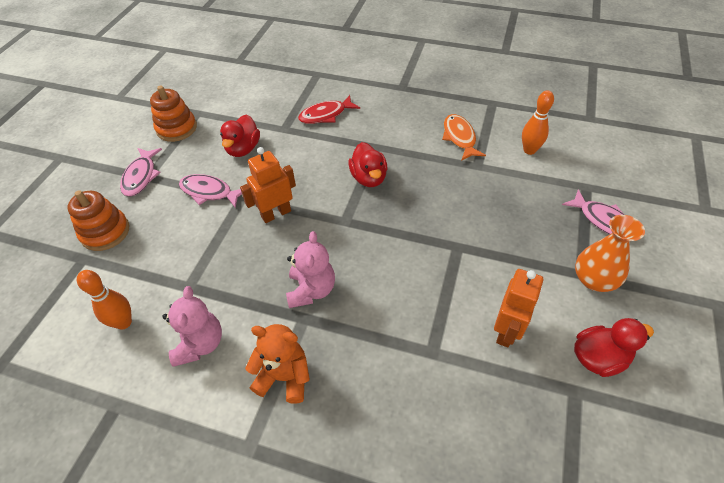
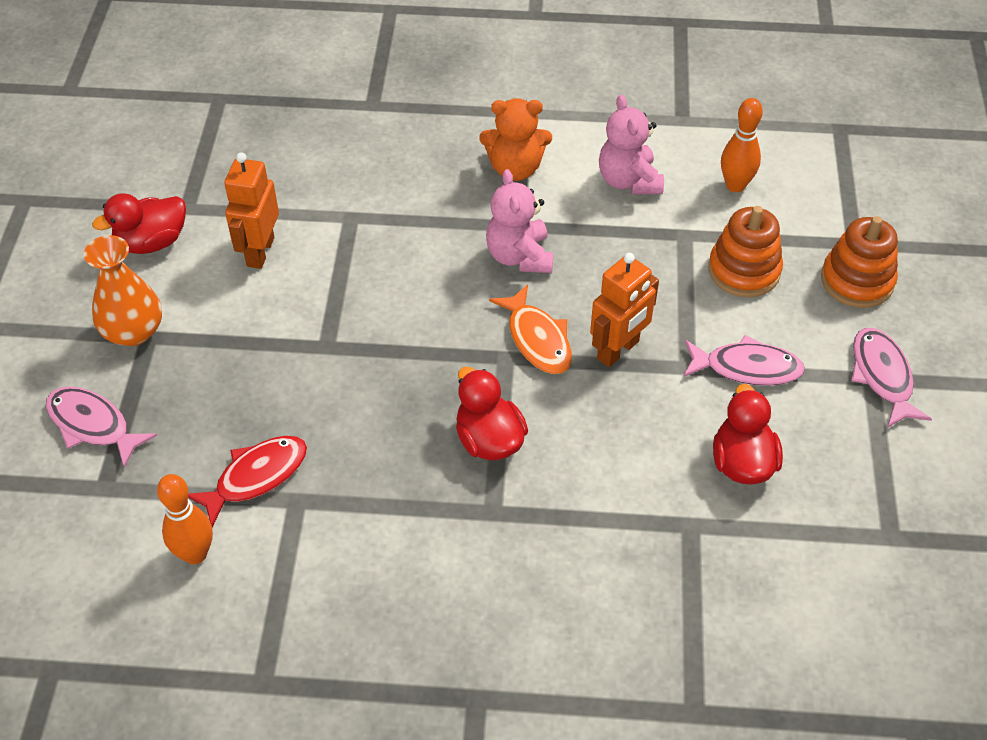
camera: 165 degrees right, 0 degrees up
orange stacking toy [150,85,197,142] -> orange stacking toy moved to [708,206,783,297]
red fish [298,95,360,124] -> red fish moved to [188,436,307,527]
orange fish [442,114,486,161] -> orange fish moved to [489,285,572,374]

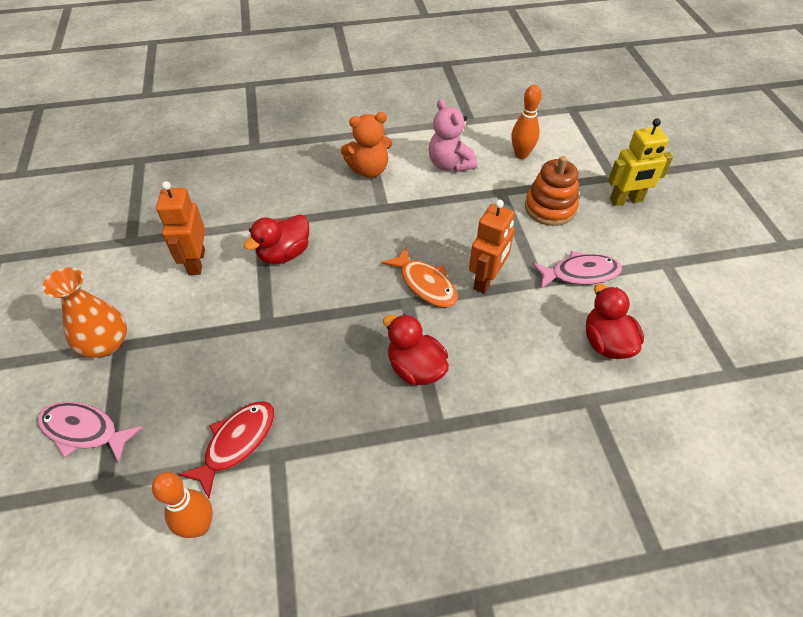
camera: 15 degrees left, 0 degrees up
red duck [92,193,186,254] -> red duck moved to [244,214,309,264]
pink teddy bear [486,169,554,273] -> none
orange stacking toy [821,216,898,308] -> yellow robot [608,118,673,206]
pink fish [851,328,932,428] -> none

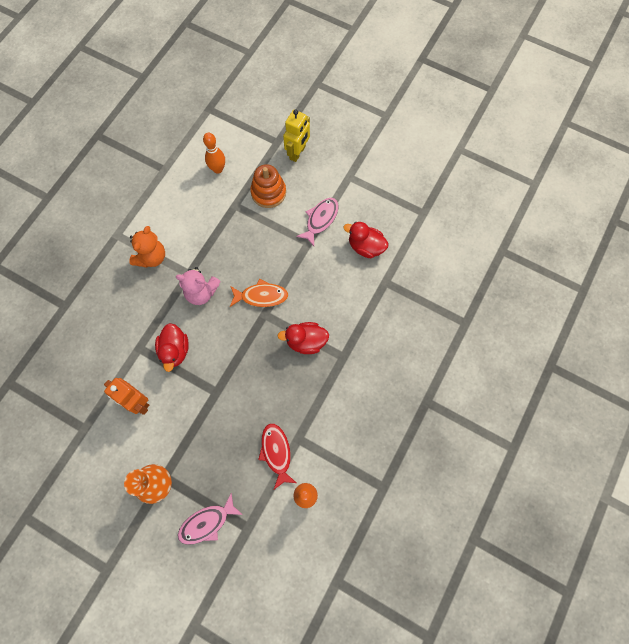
camera: 50 degrees left, 20 degrees up
pink teddy bear [429,99,477,172] -> pink teddy bear moved to [176,267,221,305]
orange robot [469,200,515,294] -> none

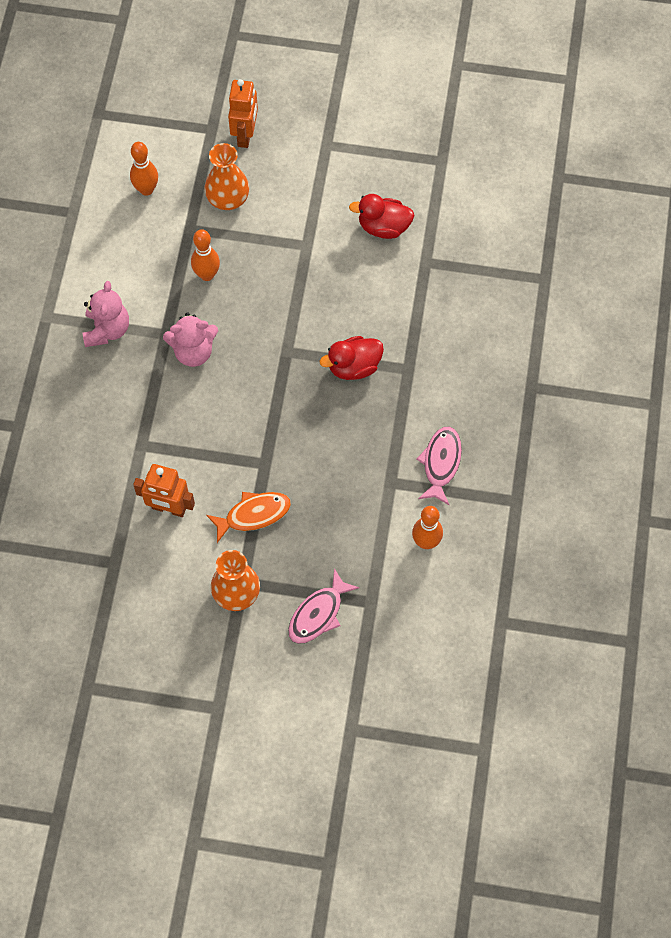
camera: 20 degrees left, 5 degrees down
orange teddy bear [129,226,165,268] -> pink teddy bear [83,281,129,347]
red duck [155,323,189,372] -> none
orange fish [230,279,288,307] -> orange fish moved to [206,492,291,543]
orange stacking toy [250,164,286,208] -> orange vase [205,143,249,210]
red fish [258,423,296,489] -> none
yellow robot [283,110,310,162] -> orange robot [228,79,258,148]
pink fish [296,198,339,246] -> pink fish moved to [416,427,462,505]
none -> orange bowling pin [191,229,220,281]

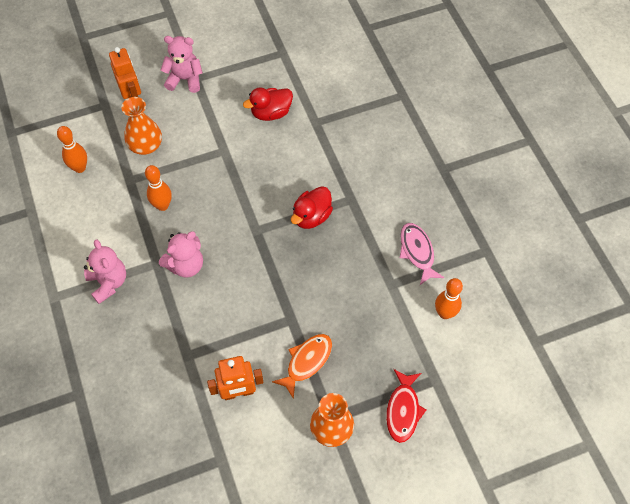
camera: 30 degrees left, 5 degrees down
pink fish [288,568,359,644] -> red fish [386,369,426,443]
none -> pink teddy bear [161,36,203,93]

